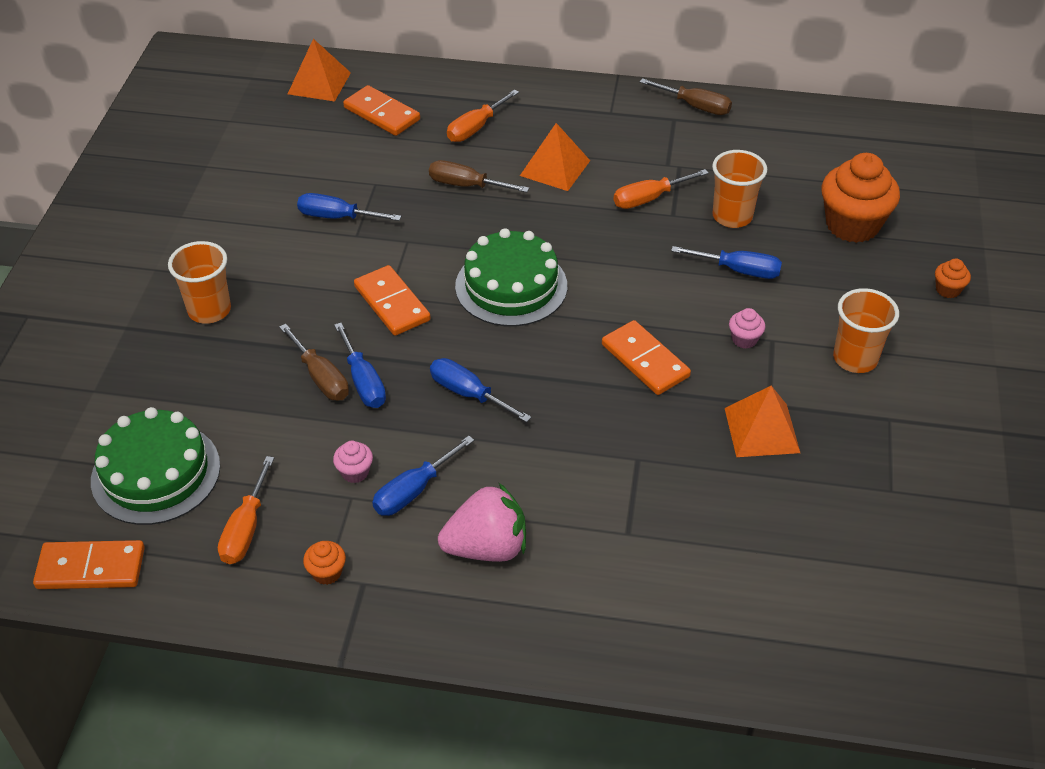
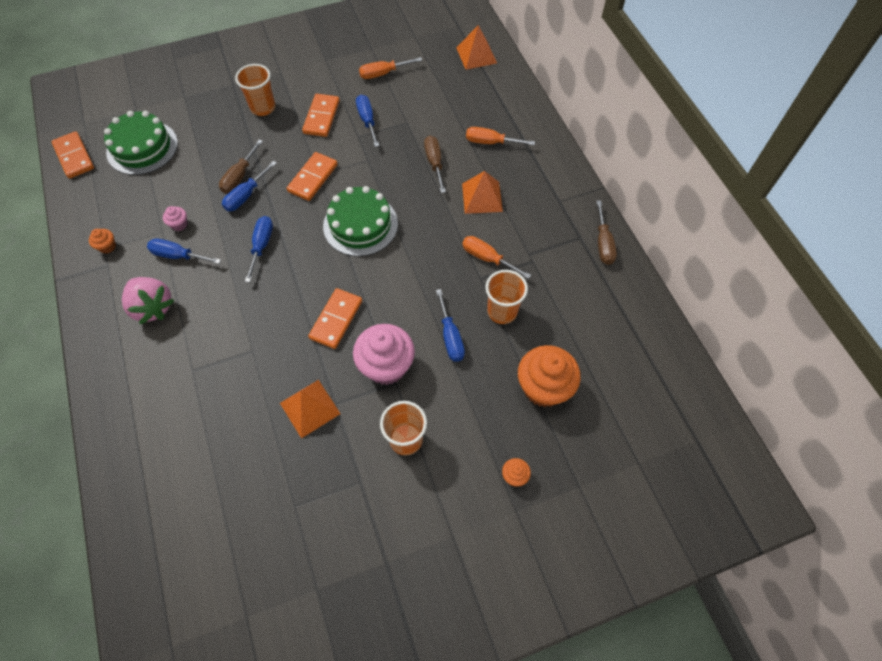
camera: 60 degrees right, 15 degrees up
orange screwdriver [218,456,274,564] -> orange screwdriver moved to [359,57,422,79]
orange domino [343,85,420,136] -> orange domino moved to [302,94,340,137]
pink cupcake [729,308,765,349] -> pink cupcake [353,324,415,385], size x2.28

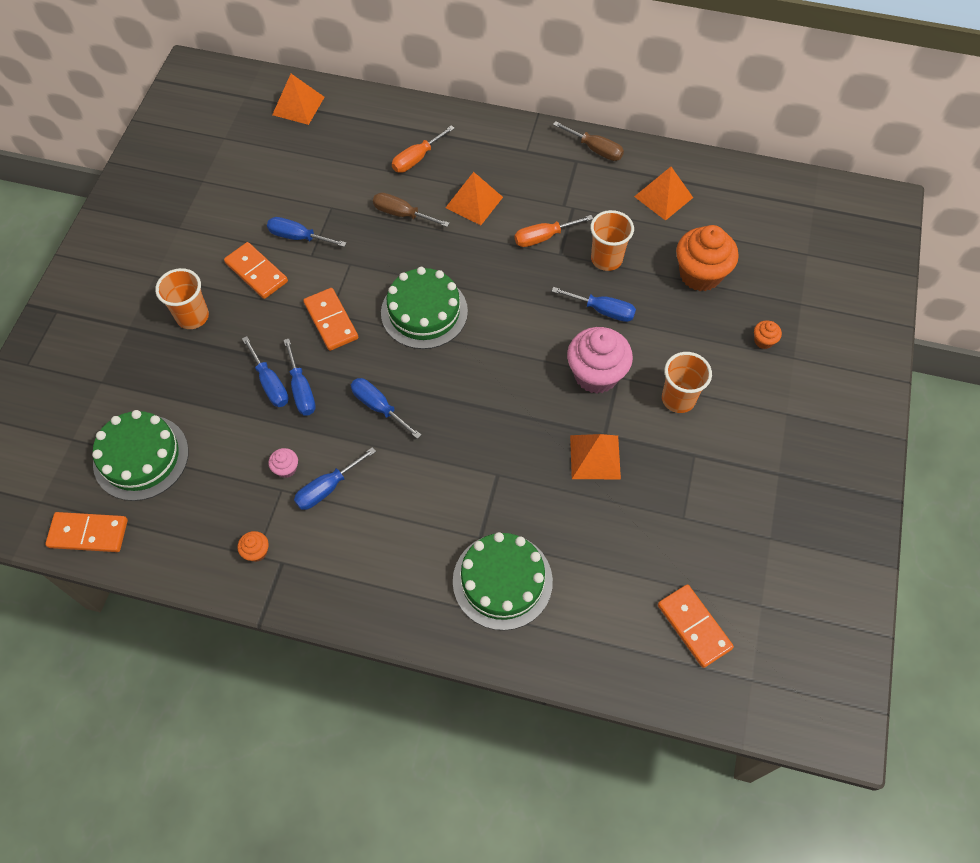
camera: 55 degrees left, 0 degrees up
pink strawberry [122,277,174,324] -> none
brown screwdriver [219,140,263,193] -> blue screwdriver [242,336,289,407]
orange domino [308,288,362,349] -> orange domino moved to [658,584,734,668]
orange screwdriver [359,57,422,79] -> none
none -> green cake [453,532,553,630]
none -> orange pyramid [634,167,693,221]

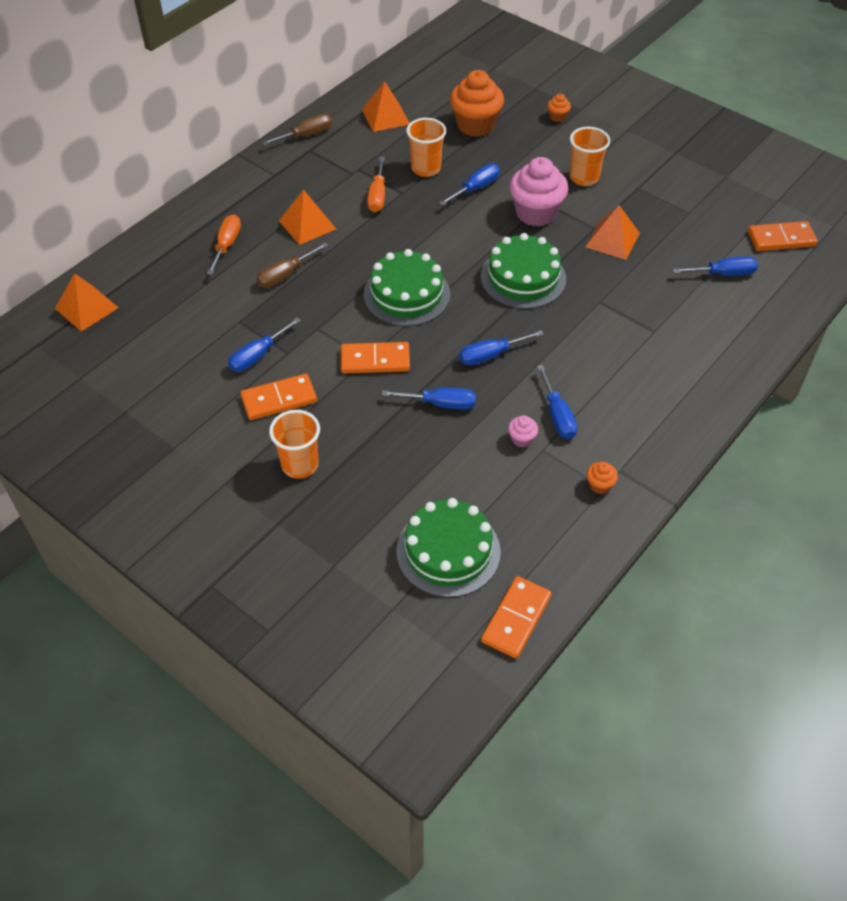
camera: 65 degrees left, 10 degrees down
blue screwdriver [242,336,289,407] -> blue screwdriver moved to [673,256,758,276]
orange screwdriver [392,125,455,173] -> orange screwdriver turned 150 degrees counterclockwise [207,214,241,275]
green cake [453,532,553,630] -> green cake moved to [481,233,566,309]

